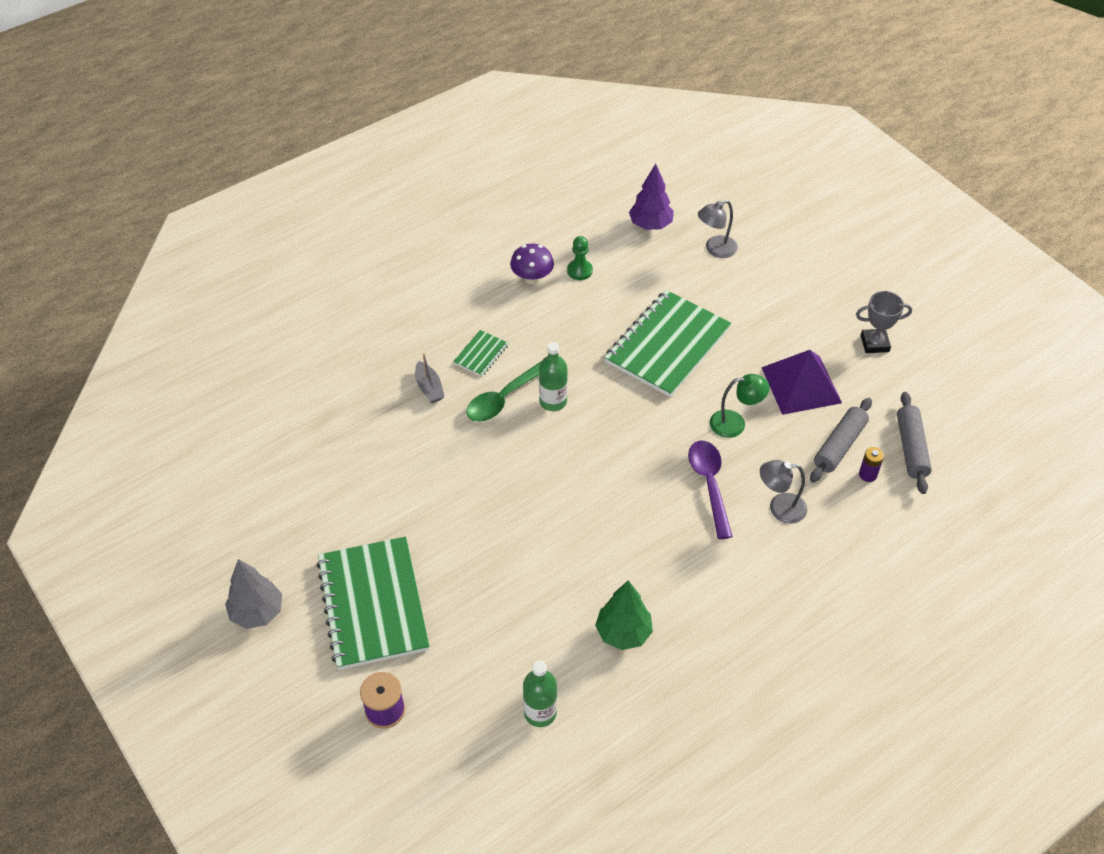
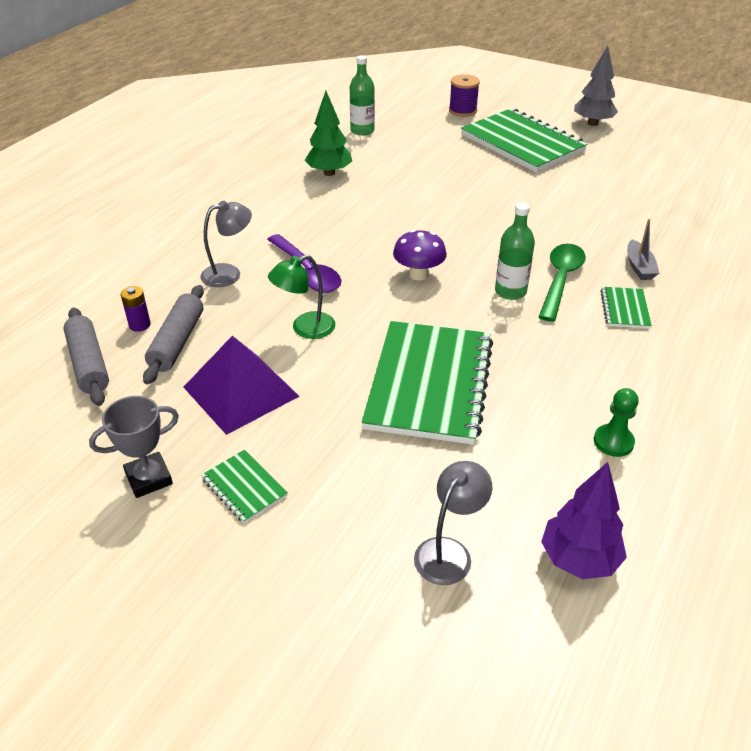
camera: 155 degrees right, 10 degrees down
grey boat [415,353,445,403] -> grey boat turned 135 degrees counterclockwise [627,219,659,280]
purple mushroom [510,244,554,284] -> purple mushroom moved to [393,230,447,281]
none -> green notebook [201,450,288,523]

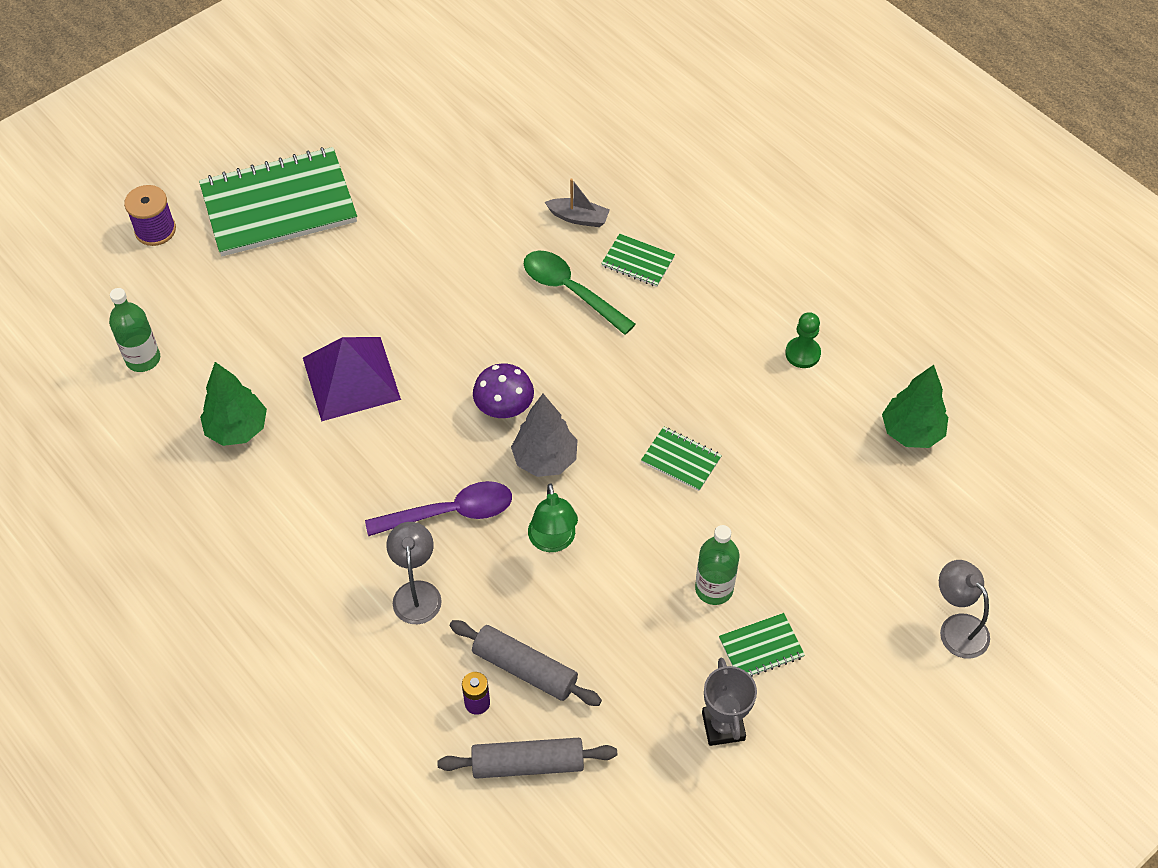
camera: 70 degrees left, 15 degrees up
purple pyramid [183,336,300,435] -> purple pyramid moved to [303,337,401,421]
green notebook [362,321,493,445] -> green notebook [641,427,722,491], size x0.43
grey lamp [414,461,493,585] -> grey lamp moved to [939,560,990,659]
green bottle [495,203,535,300] -> green bottle moved to [695,525,739,605]
purple tree [541,462,627,579] -> green tree [882,365,948,448]
grey tree [574,46,618,126] -> grey tree moved to [511,394,577,477]

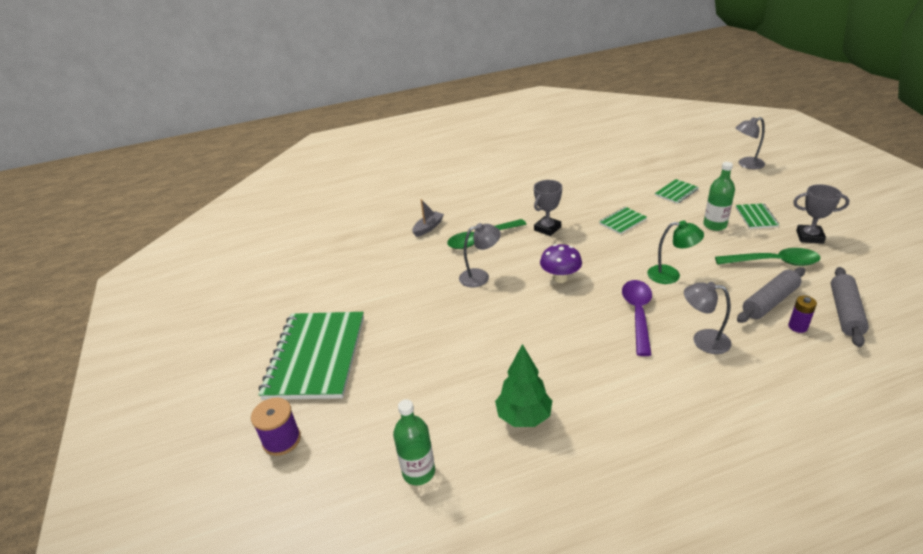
camera: 65 degrees left, 20 degrees down
purple pyramid [303,337,401,421] -> none
grey tree [511,394,577,477] -> none
green notebook [601,234,675,287] -> green notebook moved to [655,179,699,204]
green pawn [785,312,821,368] -> none
green tree [882,365,948,448] -> none
none -> grey lamp [459,223,501,287]
none -> grey trophy [534,180,562,236]
none -> green spoon [715,248,821,266]

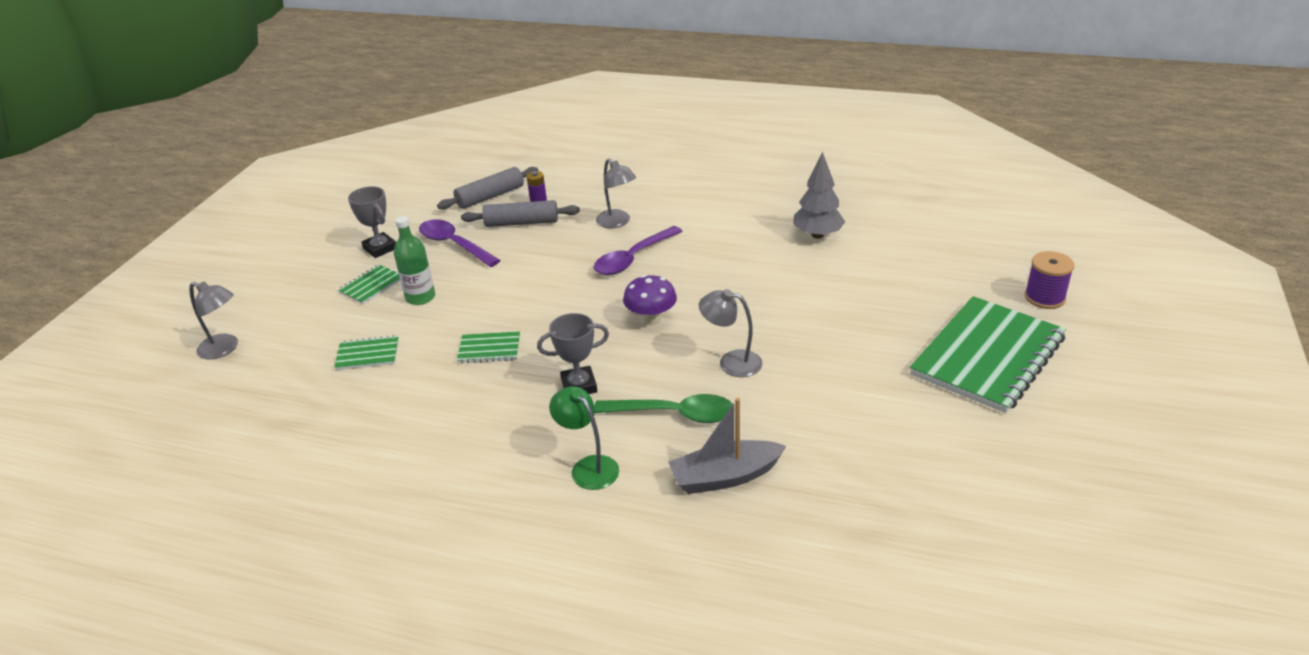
camera: 145 degrees left, 0 degrees up
green bottle [393,399,435,485] -> none
grey boat [412,199,444,237] -> grey boat [668,398,786,494], size x1.56
green tree [495,344,552,427] -> grey tree [793,152,845,239]
green lamp [647,221,704,284] -> green lamp moved to [549,386,619,490]
green spoon [715,248,821,266] -> purple spoon [419,219,500,267]

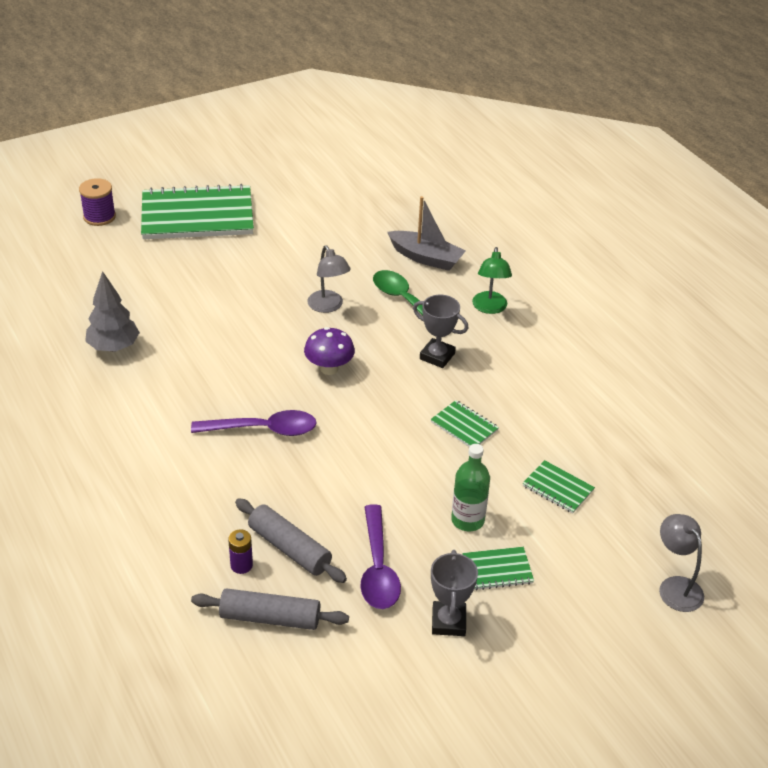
camera: 140 degrees left, 5 degrees up
grey lamp [596,158,636,228] -> none

